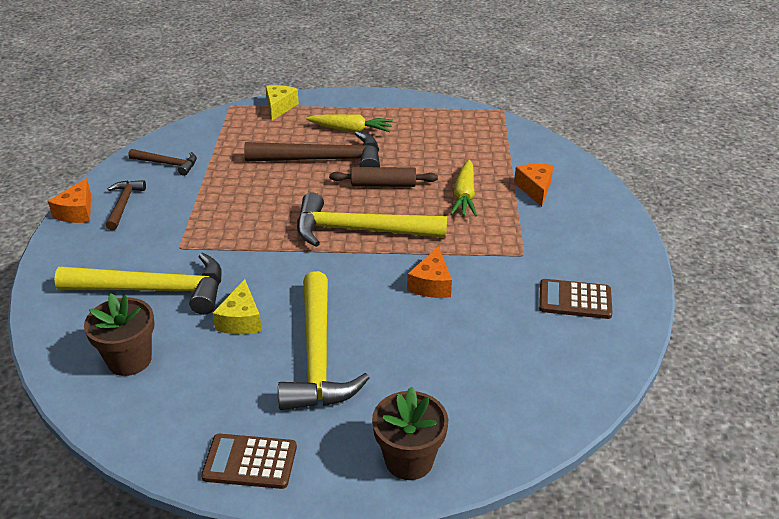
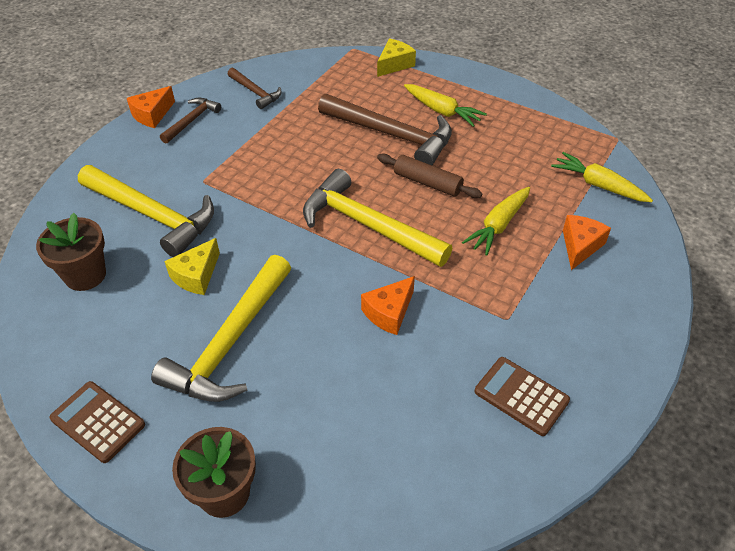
camera: 30 degrees right, 10 degrees up
none -> yellow carrot [551,152,653,202]

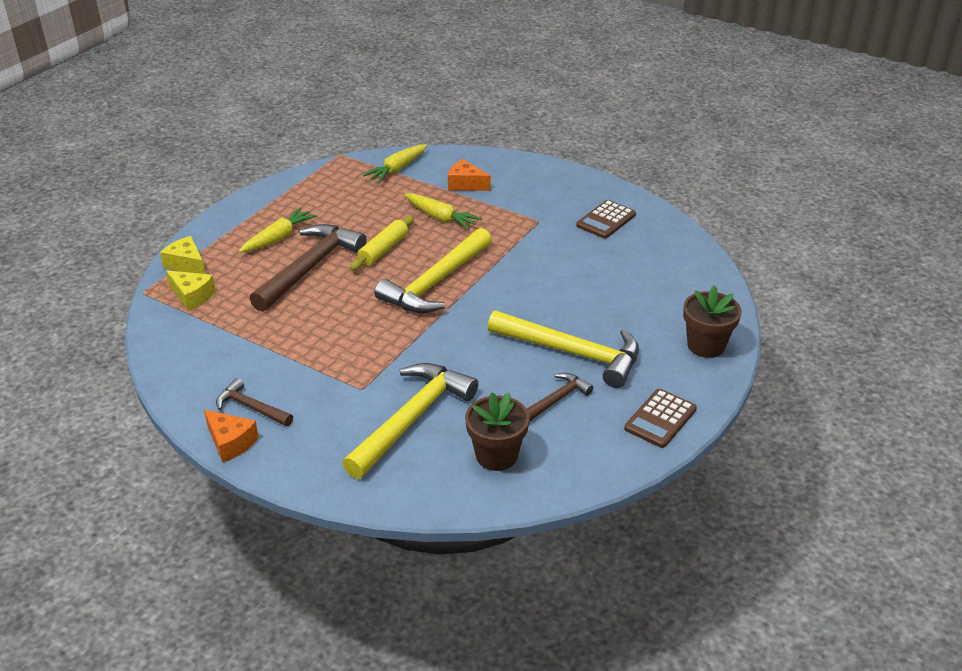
camera: 90 degrees left, 10 degrees down
yellow cheese [164,238,220,295] -> yellow cheese moved to [166,271,216,311]
brown hammer [228,68,281,109] -> brown hammer moved to [527,373,593,422]
orange cheese [361,276,415,335] -> none
brown rolling pin [377,153,482,198] -> yellow rolling pin [350,216,414,271]

